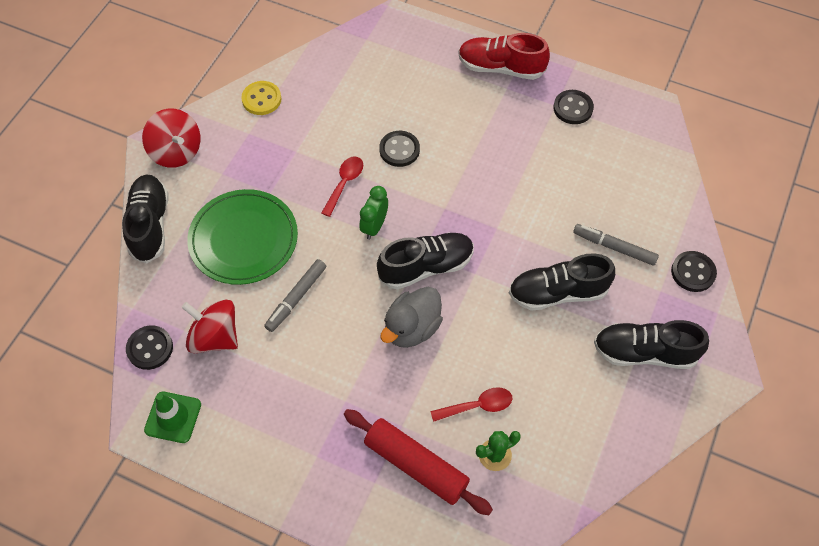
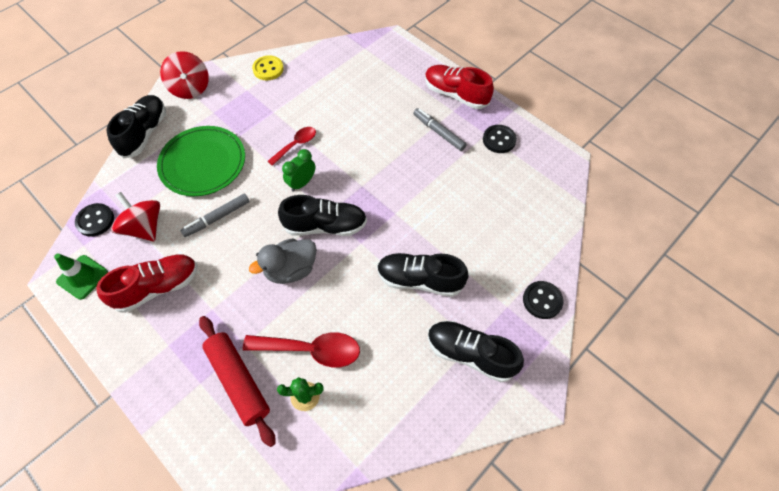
camera: 20 degrees right, 0 degrees up
black button [379,131,420,167] -> none
red spoon [430,387,512,422] -> red spoon [243,332,360,368], size x1.63
grey marker [573,224,659,266] -> grey marker moved to [413,108,467,151]
none -> red shoe [96,255,198,313]

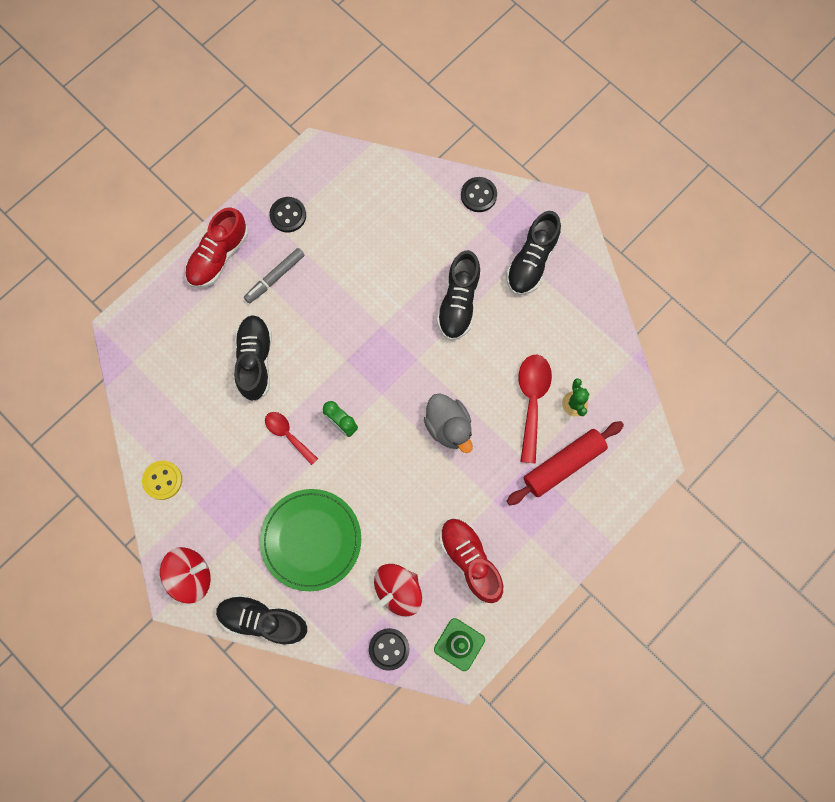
camera: 90 degrees left, 15 degrees up
grey marker [180,194,250,237] -> none
black shoe [278,195,367,236] -> black shoe moved to [234,315,272,402]

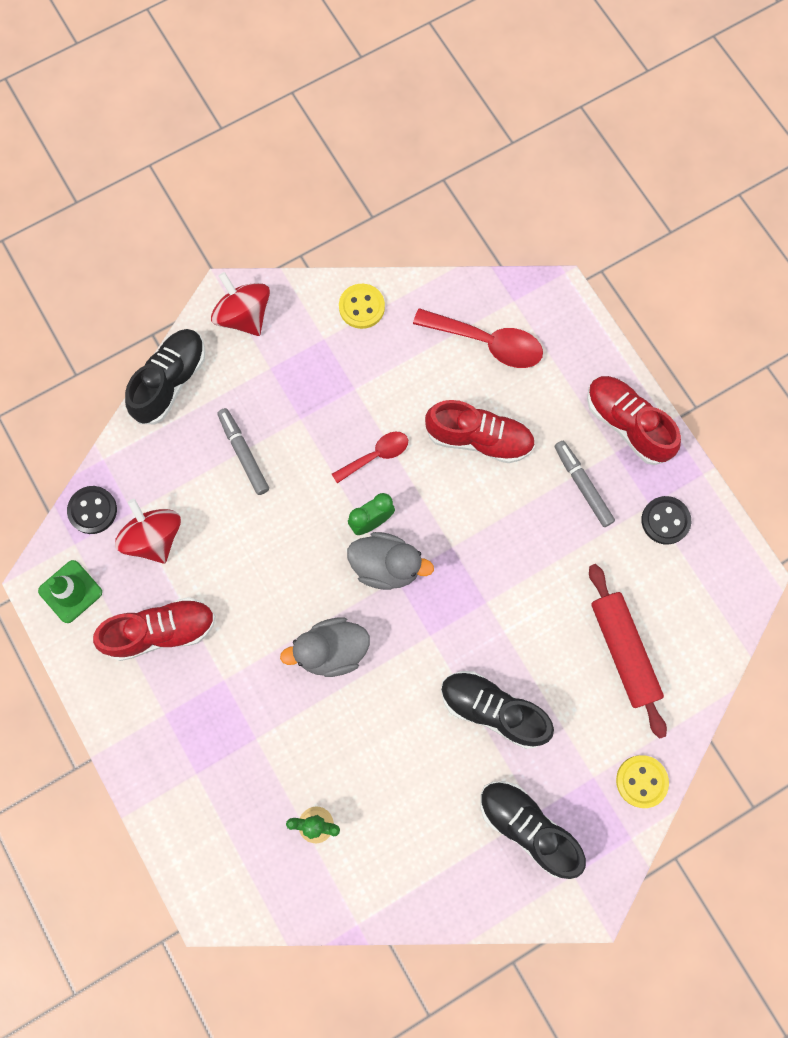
camera: 105 degrees right, 0 degrees up
red spinning top [160,547,211,604] -> red spinning top turned 150 degrees clockwise [211,272,270,336]
black shoe [234,315,272,402] -> red shoe [425,400,535,463]
green plate [260,489,361,591] -> grey marker [217,408,269,495]
black button [461,177,497,212] -> yellow button [616,755,669,808]
red rolling pin [507,421,624,505] -> red rolling pin moved to [589,564,667,739]
red spoon [518,354,552,464] -> red spoon moved to [413,308,543,368]
none -> grey duck [347,532,434,590]

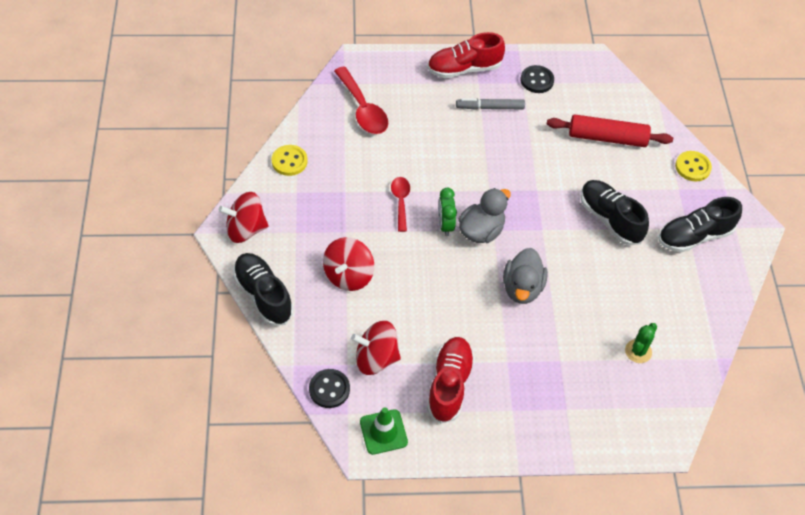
camera: 65 degrees left, 20 degrees down
grey marker [217,408,269,495] -> red spinning top [323,237,374,291]
red spoon [413,308,543,368] -> red spoon turned 105 degrees clockwise [334,66,388,134]
red shoe [425,400,535,463] -> none
black shoe [441,671,554,749] -> black shoe turned 90 degrees clockwise [580,180,649,246]

